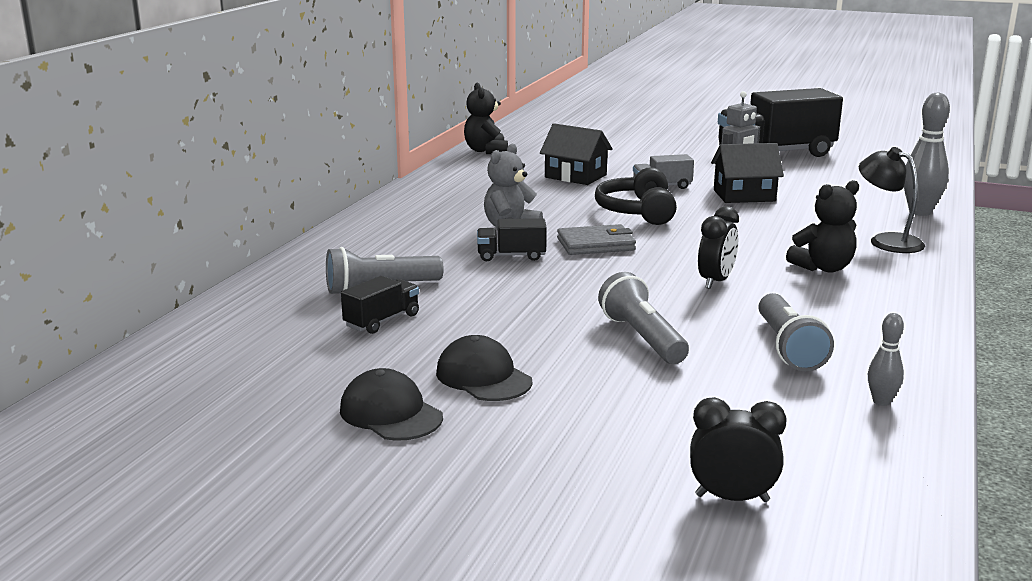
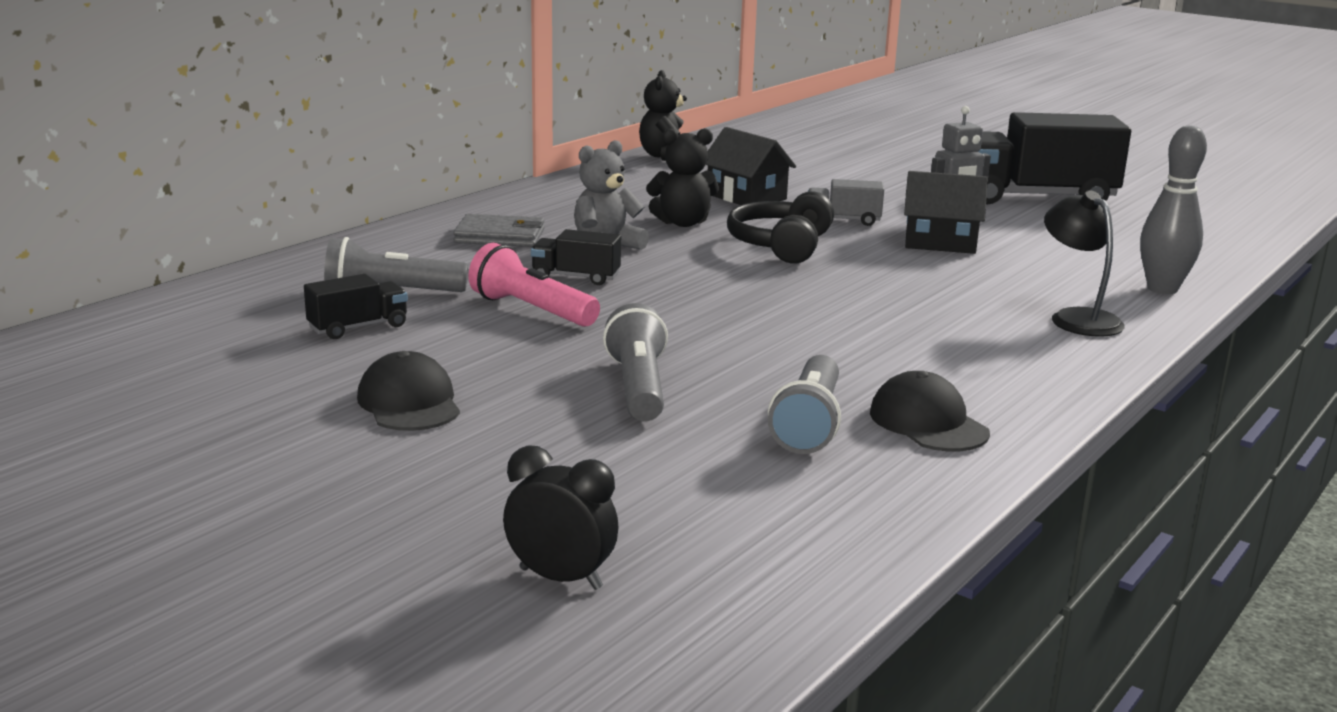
camera: 15 degrees right, 0 degrees up
black cap [340,368,443,441] -> black cap moved to [870,371,990,451]
grey wallet [557,224,636,255] -> grey wallet moved to [453,214,545,247]
black clock [698,206,739,289] -> none
black teddy bear [786,180,859,273] -> black teddy bear moved to [646,128,719,227]
grey bowling pin [868,313,904,406] -> none
none -> pink flashlight [468,243,600,327]

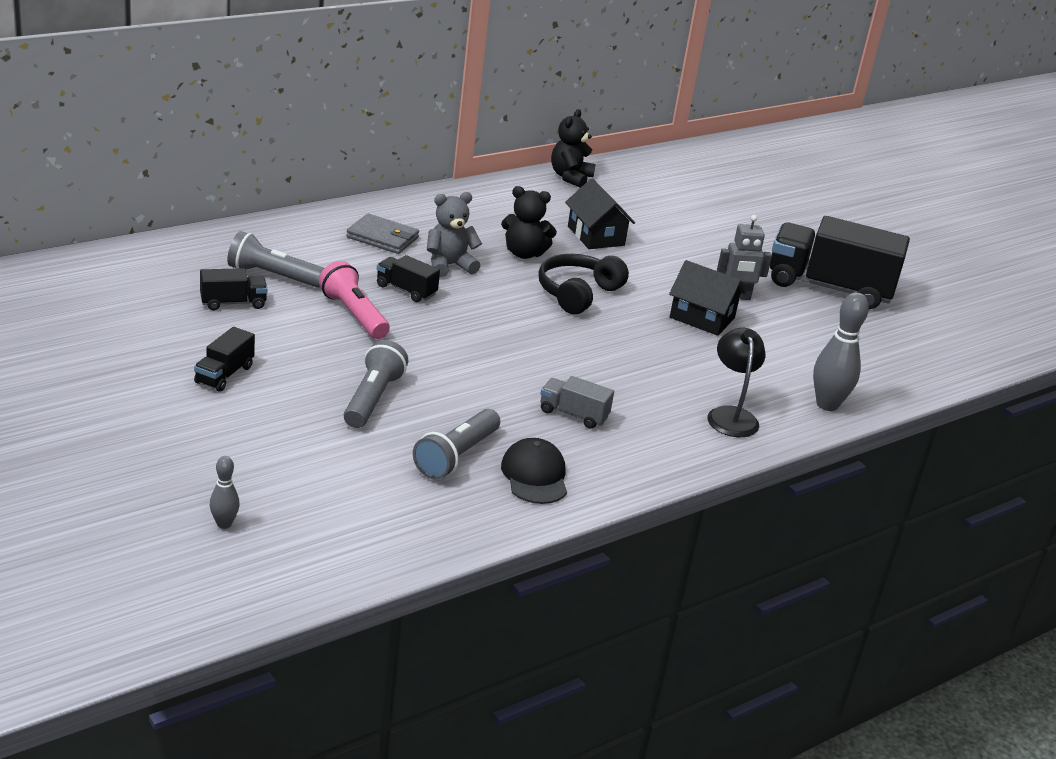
camera: 15 degrees right, 10 degrees up
black cap [357,351,460,431] -> black truck [194,327,255,392]
black clock [503,445,619,590] -> grey bowling pin [210,456,240,529]
grey truck [808,179,884,226] -> grey truck moved to [541,376,614,429]

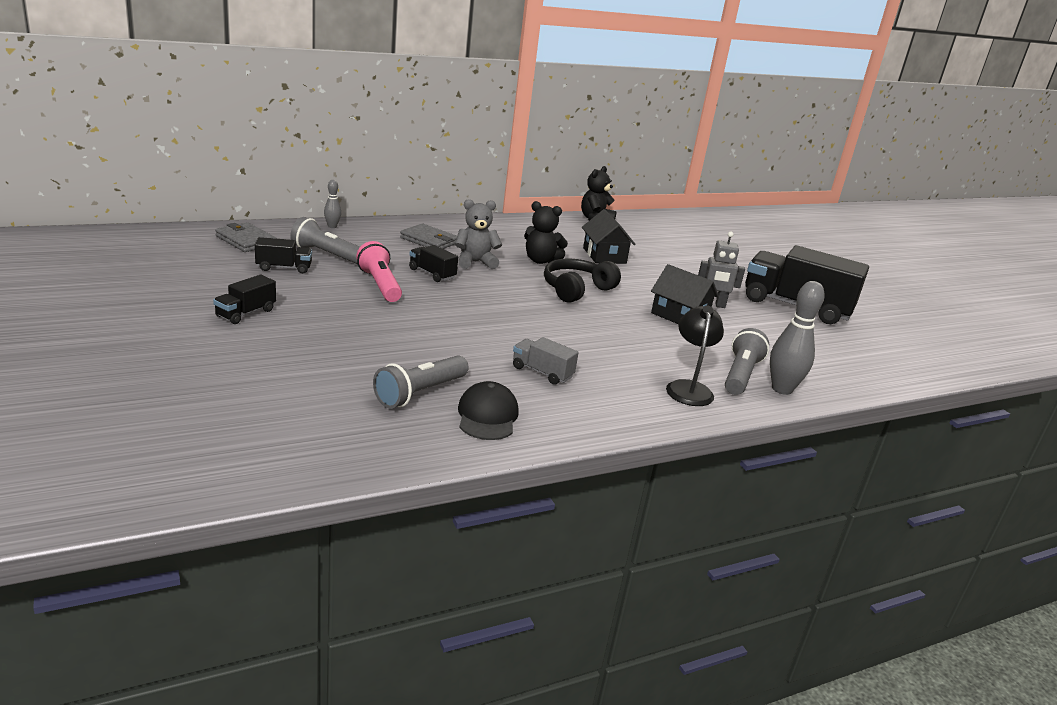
camera: 10 degrees right, 5 degrees down
grey bowling pin [210,456,240,529] -> grey bowling pin moved to [324,180,341,228]
grey flashlight [344,340,408,428] -> grey flashlight moved to [725,328,769,395]
none -> grey wallet [215,222,277,252]

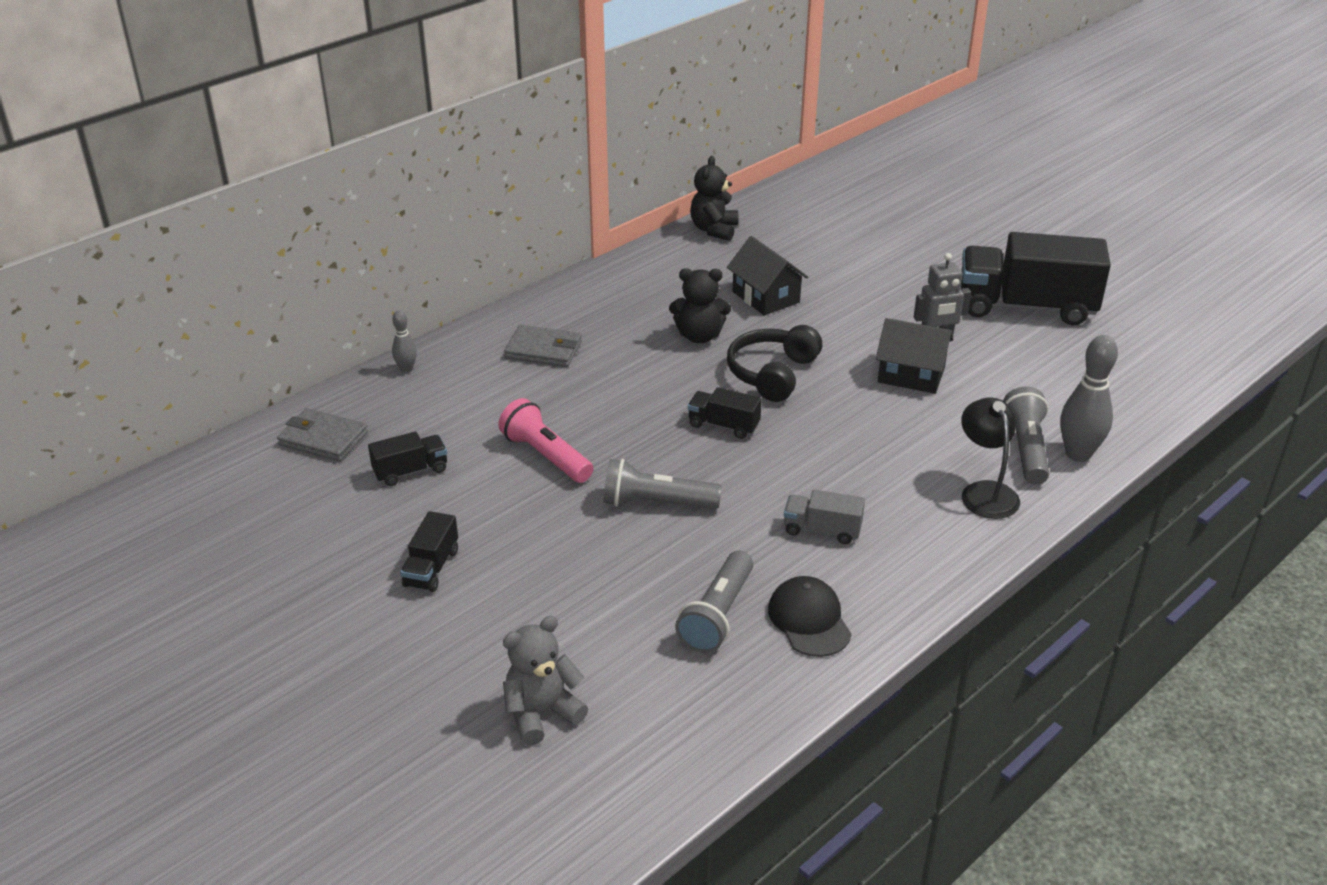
camera: 15 degrees left, 10 degrees up
grey flashlight [290,217,360,264] -> grey flashlight moved to [604,459,722,509]
black truck [409,245,458,282] -> black truck moved to [688,387,762,439]
grey teddy bear [455,199,502,269] -> grey teddy bear moved to [503,616,588,746]

